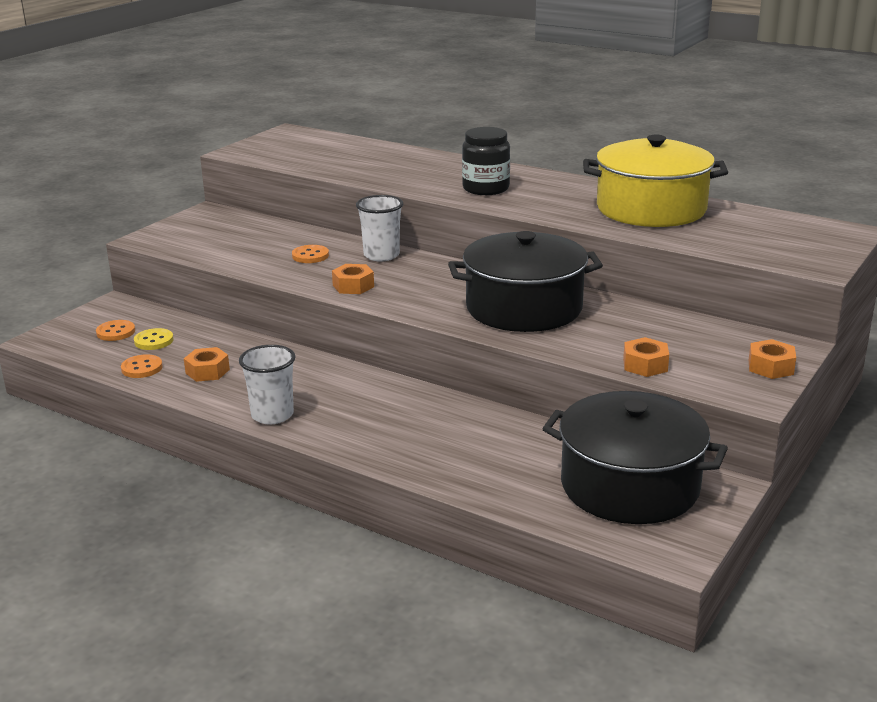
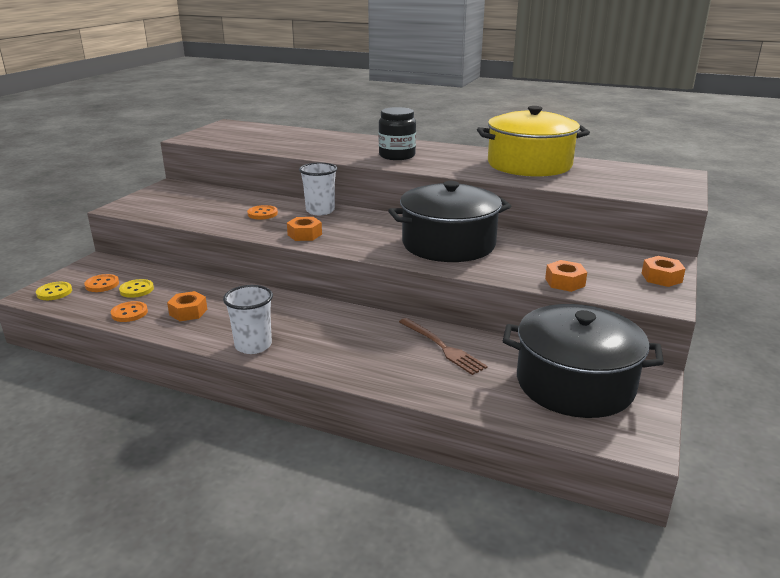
camera: 10 degrees left, 0 degrees up
none -> yellow button [36,282,72,300]
none -> brown fork [399,318,488,375]

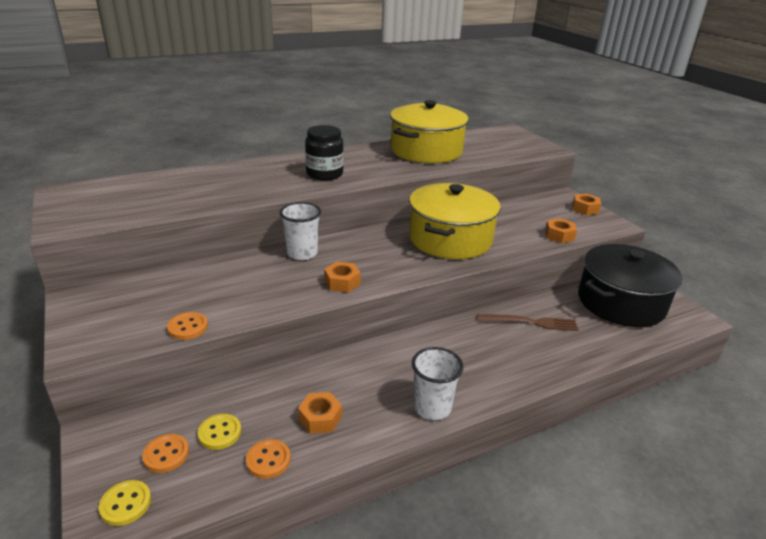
camera: 50 degrees left, 5 degrees up
orange button [247,205,278,220] -> orange button moved to [167,312,208,340]
black pot [388,181,511,262] -> yellow pot [409,183,501,259]

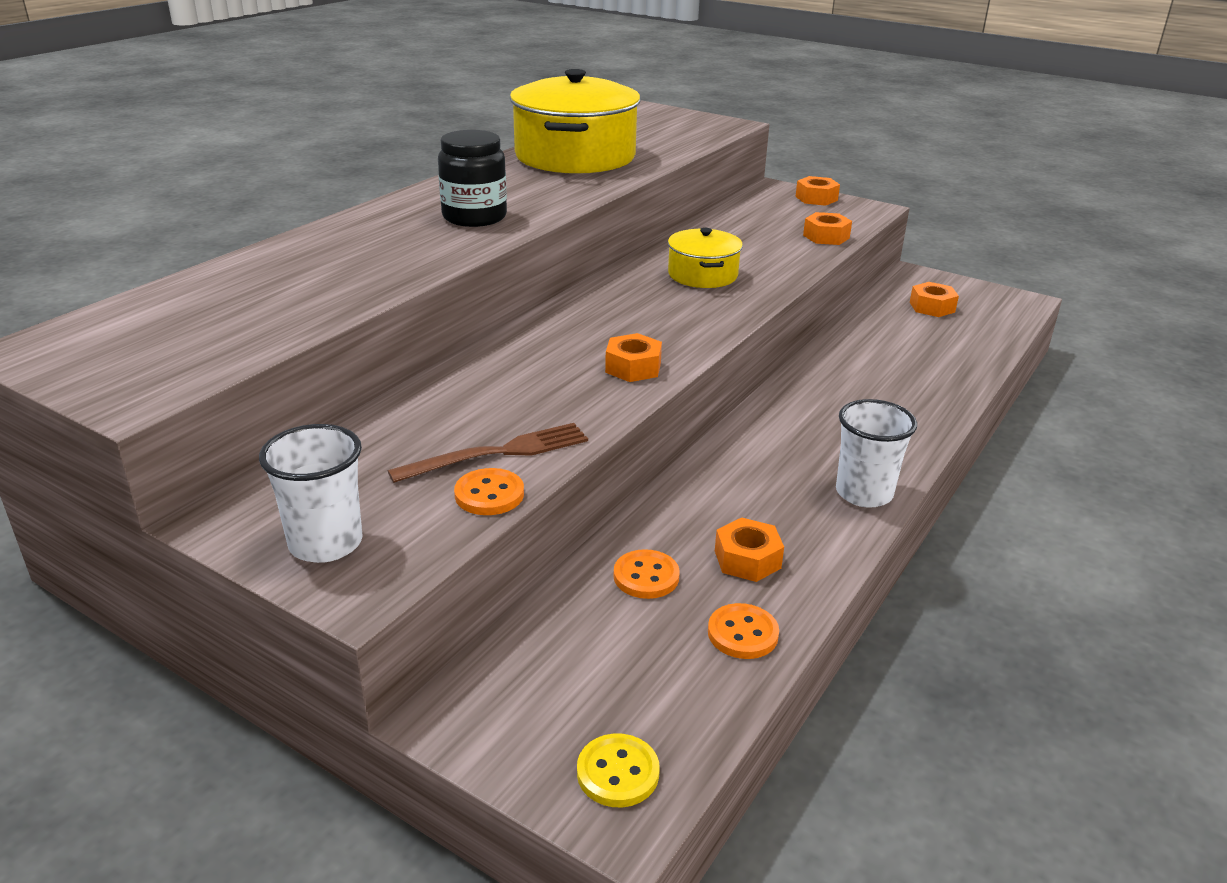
camera: 30 degrees left, 0 degrees up
orange button [142,434,189,473] -> orange button moved to [614,549,680,599]
yellow button [198,414,241,450] -> none
white cup [280,202,321,260] -> white cup moved to [259,424,363,563]
yellow pot [409,183,501,259] -> yellow pot [668,228,743,288], size x0.53
brown fork [477,314,579,331] -> brown fork moved to [388,423,588,483]
black pot [578,244,682,327] -> orange nut [910,282,959,317]

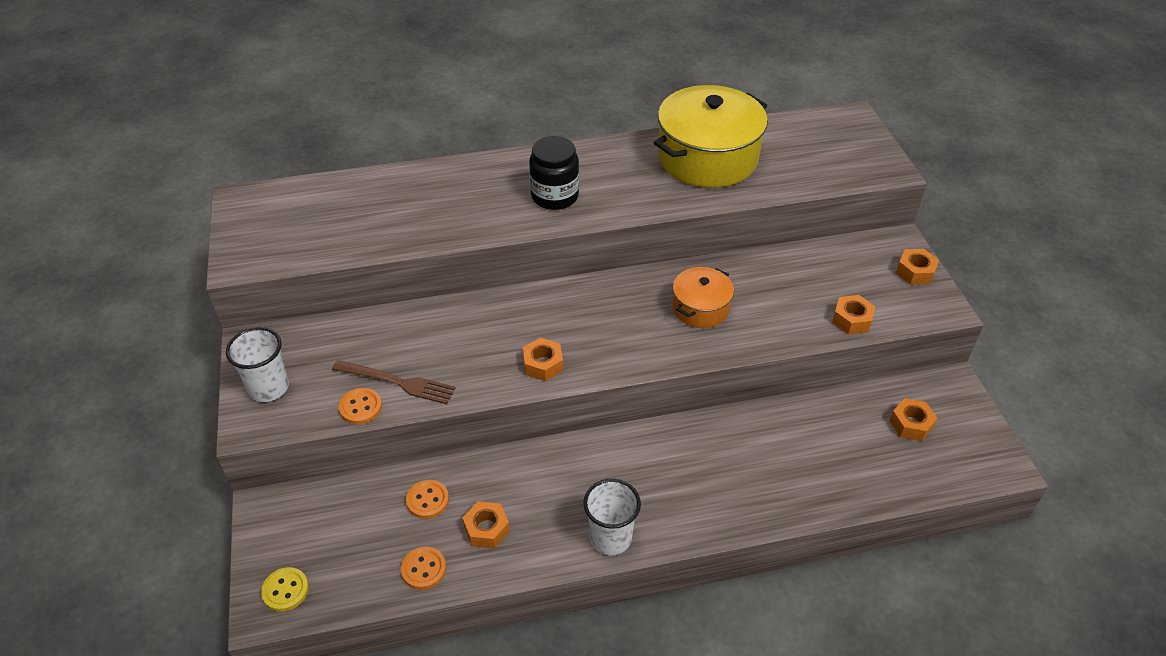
camera: 45 degrees right, 15 degrees up
yellow pot [668,228,743,288] -> orange pot [672,267,734,328]

